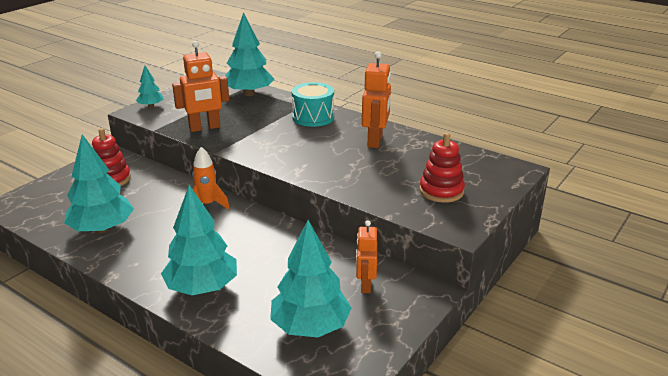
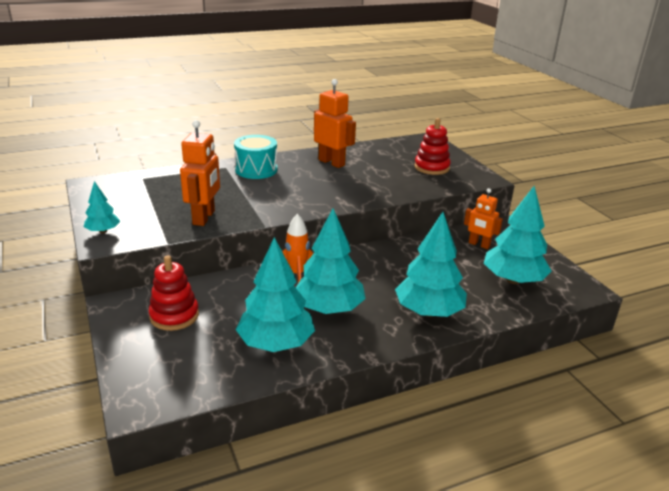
camera: 60 degrees left, 0 degrees up
turquoise tree [225,12,274,96] -> turquoise tree moved to [296,208,366,314]

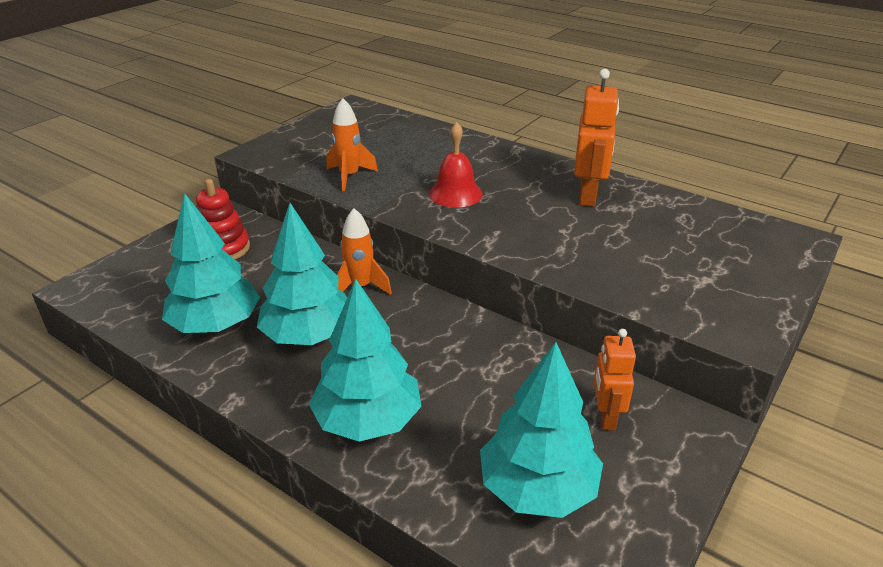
camera: 60 degrees right, 5 degrees up
turquoise tree [84,181,120,233] -> none
orange robot [180,120,220,226] -> orange rocket [326,98,378,191]
turquoise drum [234,135,277,179] -> none
red stacking toy [414,118,451,175] -> none
none -> red bell [429,122,483,208]

